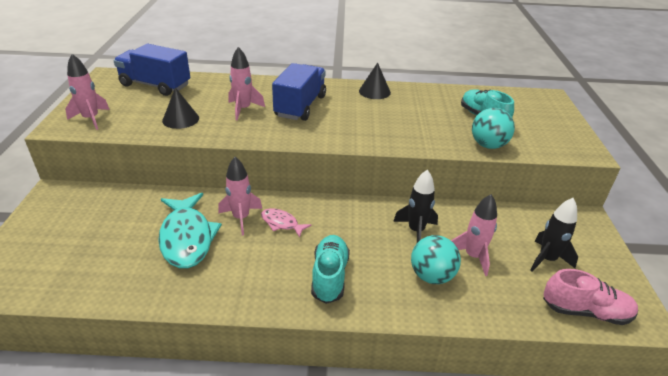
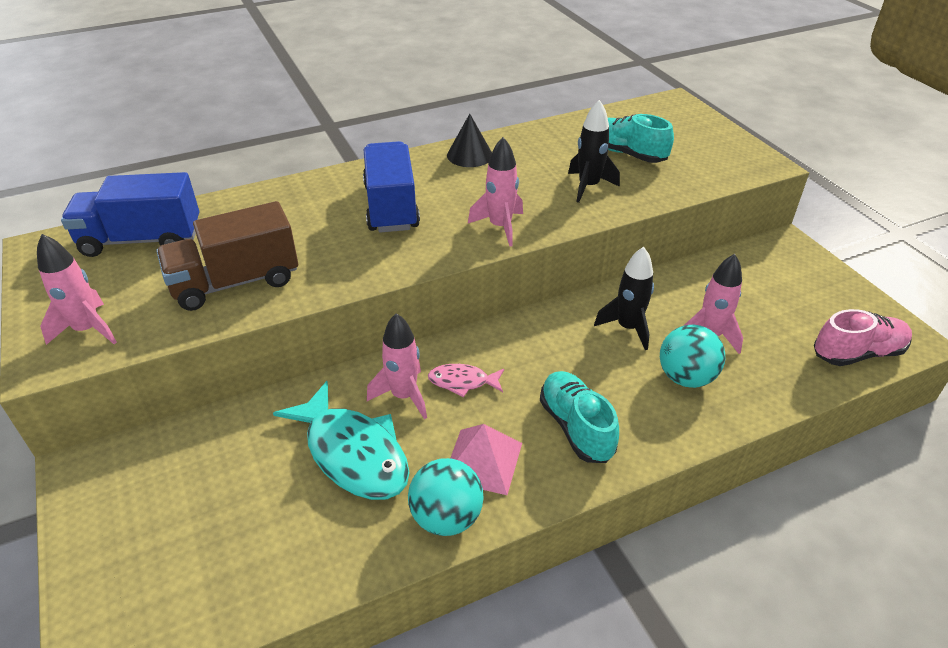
camera: 25 degrees left, 5 degrees up
black cone [162,87,199,129] -> brown truck [156,201,298,311]
pink rocket [228,47,265,120] -> pink rocket moved to [468,137,523,247]
turquoise ball [472,108,515,149] -> turquoise ball moved to [408,458,484,536]
black rocket [530,198,578,272] -> black rocket moved to [568,100,620,203]
none -> pink pyramid [451,424,522,495]

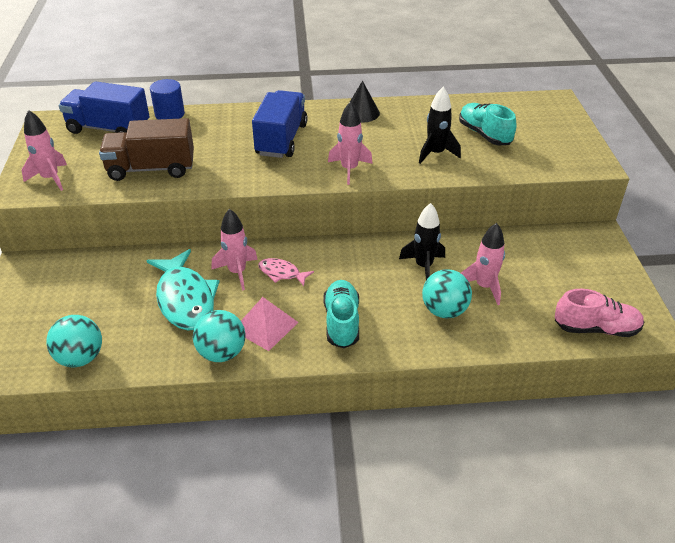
camera: 20 degrees right, 0 degrees up
none -> turquoise ball [46,315,102,367]
none -> blue cylinder [150,79,185,119]

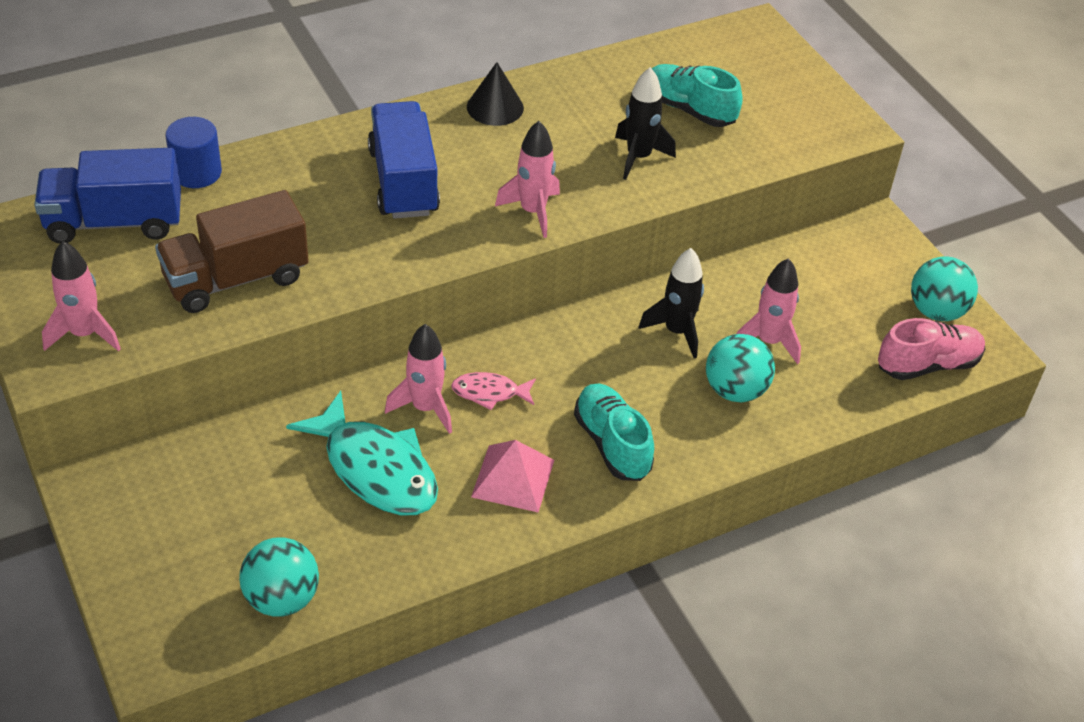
camera: 25 degrees left, 5 degrees up
turquoise ball [193,310,245,362] -> turquoise ball moved to [911,256,978,321]

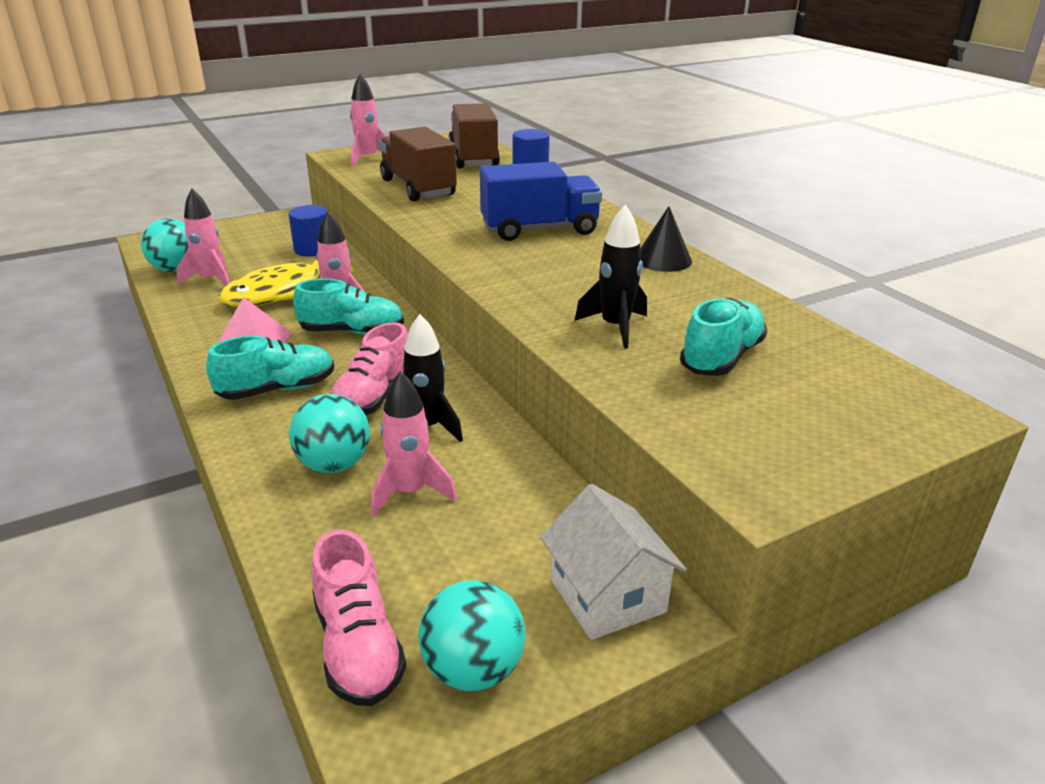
camera: 90 degrees right, 15 degrees down
blue truck [34,148,181,244] -> brown truck [449,103,500,169]
turquoise fish [286,391,438,515] -> yellow fish [218,259,354,307]
pink fish [451,372,536,410] -> turquoise shoe [293,279,404,335]
pink rocket [495,121,560,238] -> pink rocket moved to [177,189,230,286]
none -> blue cylinder [288,205,328,257]
none -> pink shoe [330,322,408,415]
none -> white house [540,484,687,640]

